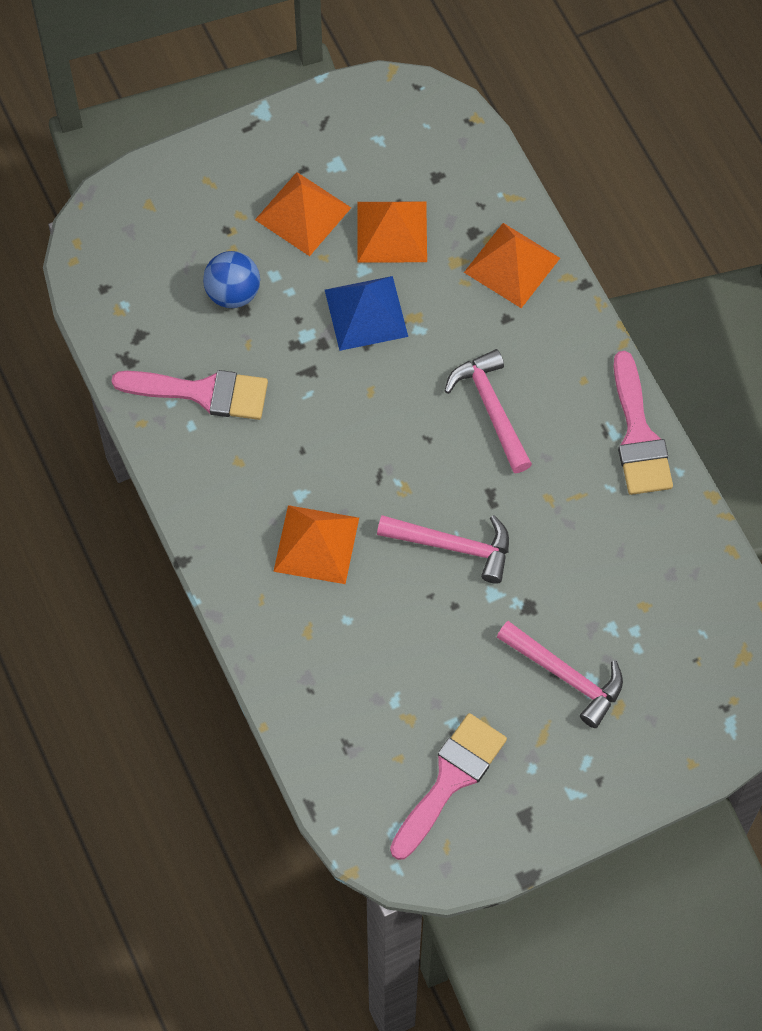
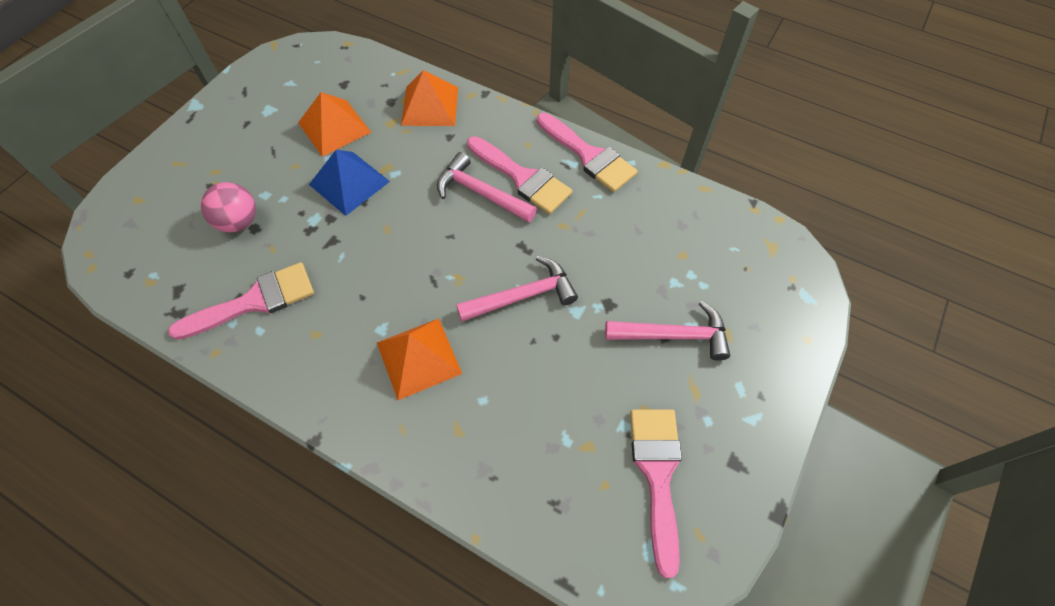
camera: 35 degrees left, 5 degrees down
blue ball [203,251,260,308] -> pink ball [201,182,256,232]
orange pyramid [255,172,351,256] -> none
none -> pink brush [467,136,572,214]

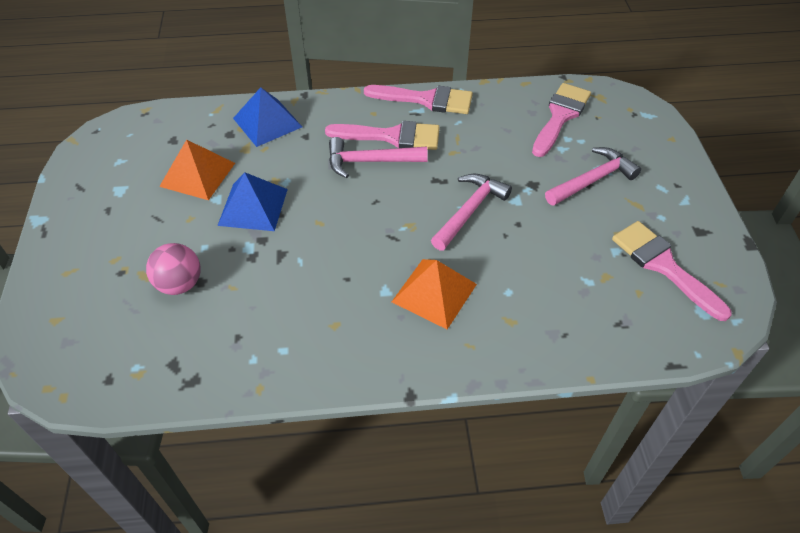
camera: 35 degrees left, 10 degrees down
pink brush [168,262,314,340] -> pink brush moved to [532,83,591,157]
orange pyramid [401,70,458,126] -> blue pyramid [233,87,302,147]

